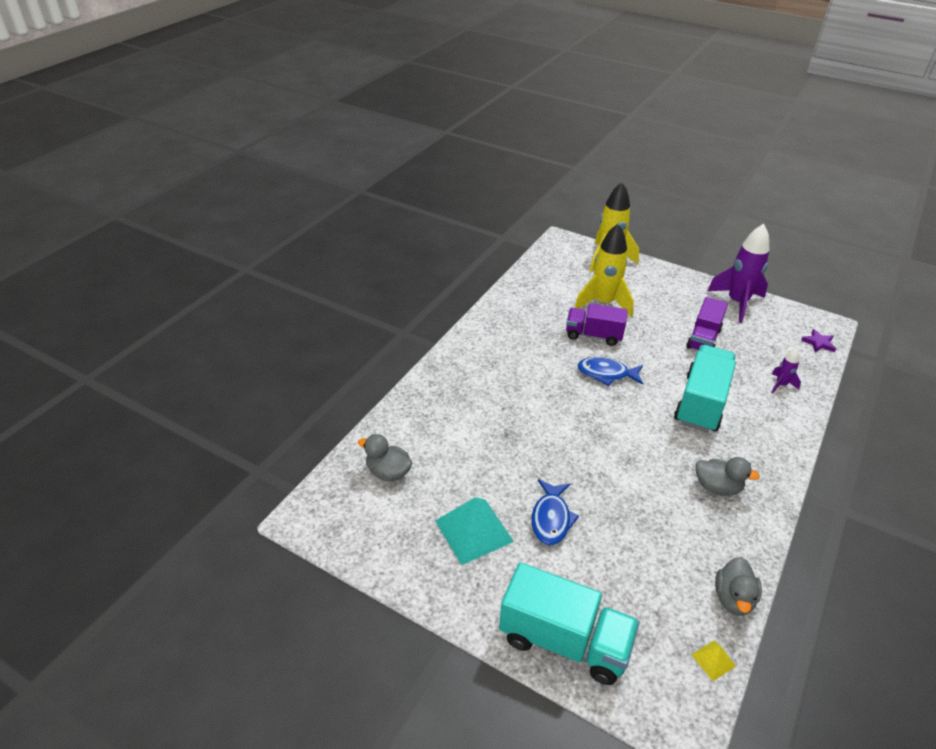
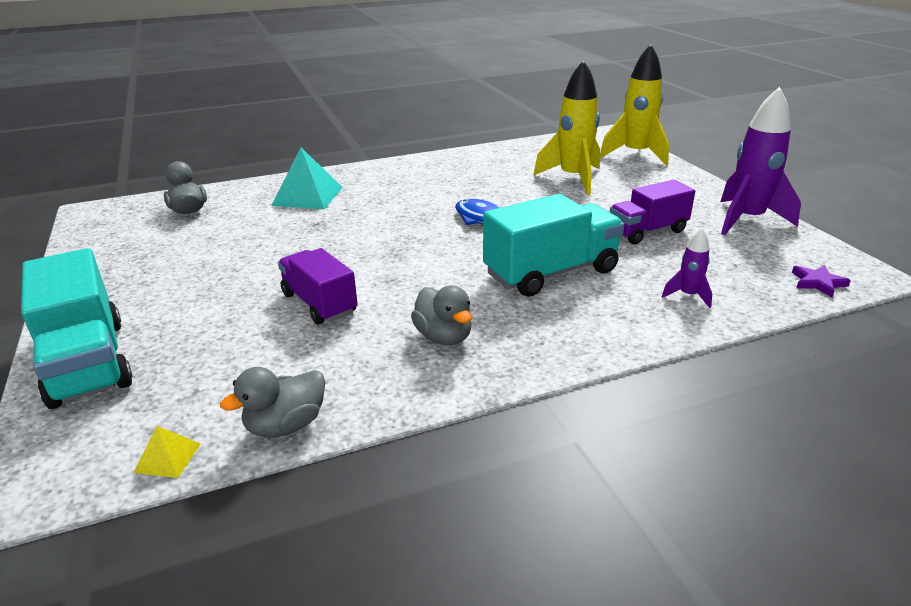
camera: 40 degrees right, 10 degrees down
turquoise pyramid [435,497,514,565] -> turquoise pyramid moved to [271,148,343,209]
blue fish [532,479,579,545] -> none
purple truck [566,303,628,346] -> purple truck moved to [278,248,358,325]

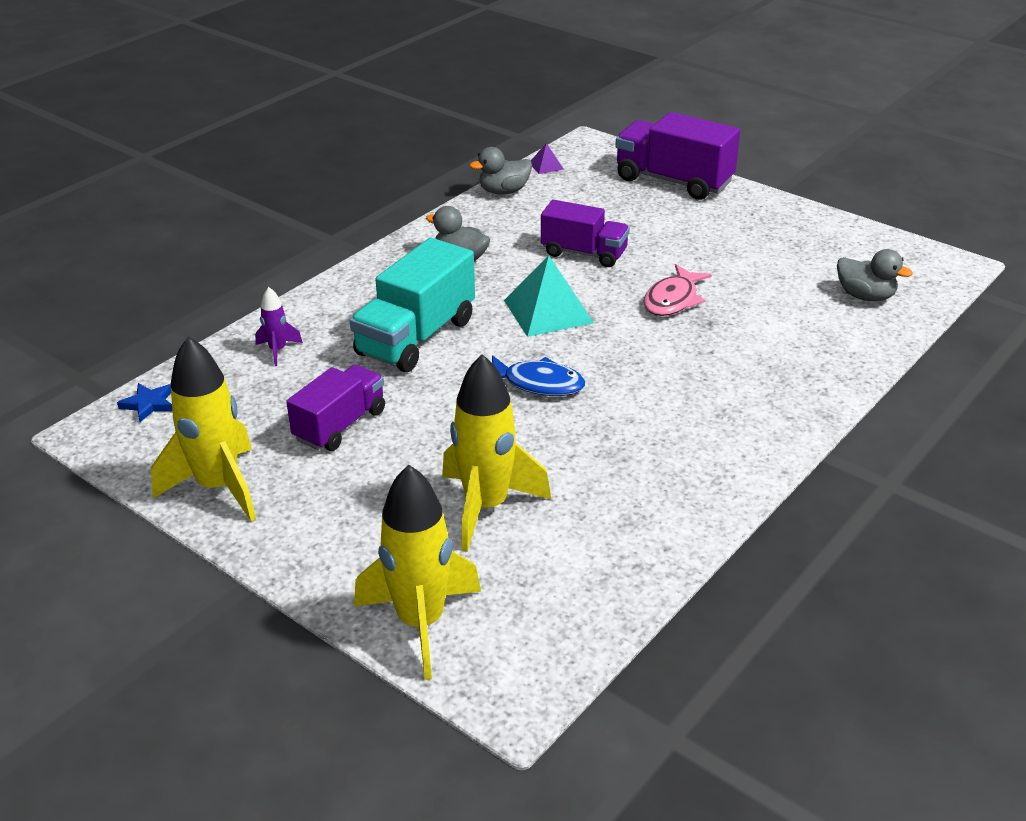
camera: 150 degrees right, 5 degrees up
turquoise truck [21,248,133,409] -> purple truck [615,112,740,200]
yellow pyramid [134,426,200,478] -> purple pyramid [531,143,564,174]
grey duck [220,367,326,438] -> grey duck turned 135 degrees counterclockwise [470,147,532,195]
turquoise pyramid [271,148,343,209] -> turquoise pyramid moved to [504,255,594,337]
purple rocket [720,87,801,235] -> yellow rocket [151,336,256,521]
purple star [792,265,851,297] -> blue star [117,383,172,422]
none -> pink fish [644,264,712,316]

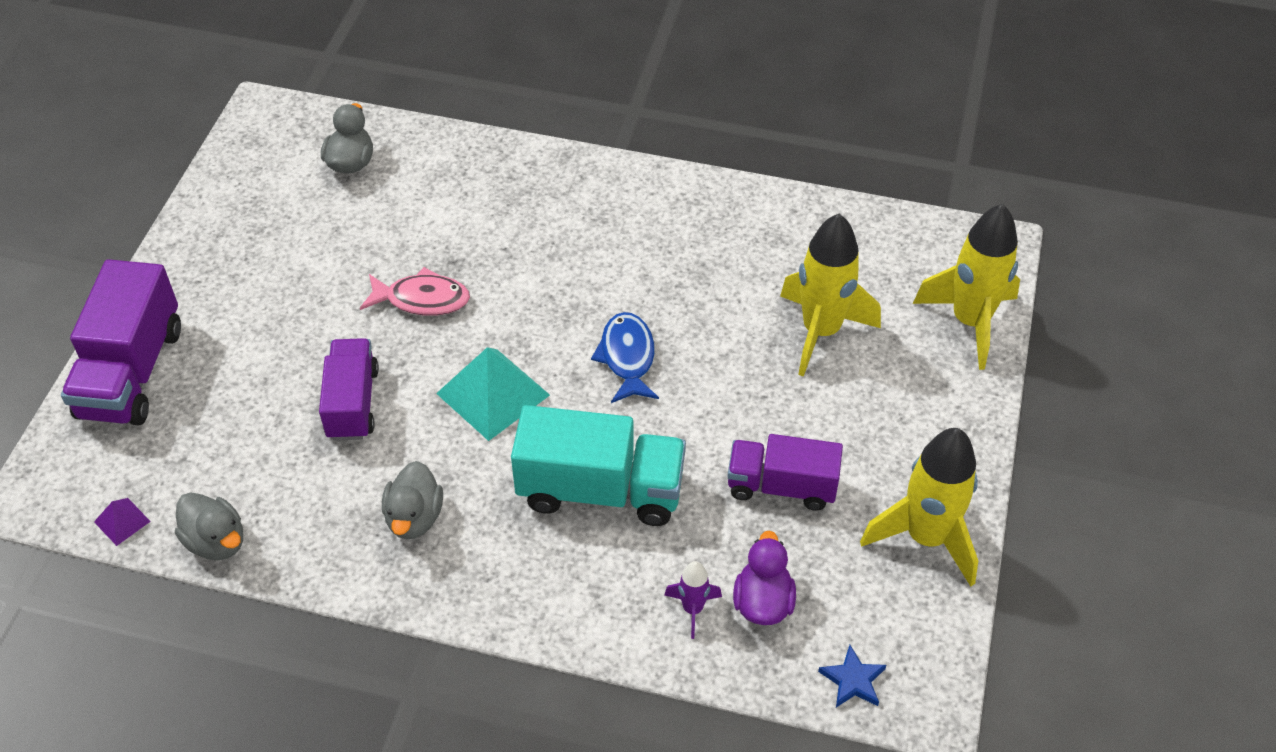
camera: 115 degrees left, 15 degrees up
none -> purple duck [733,530,796,625]

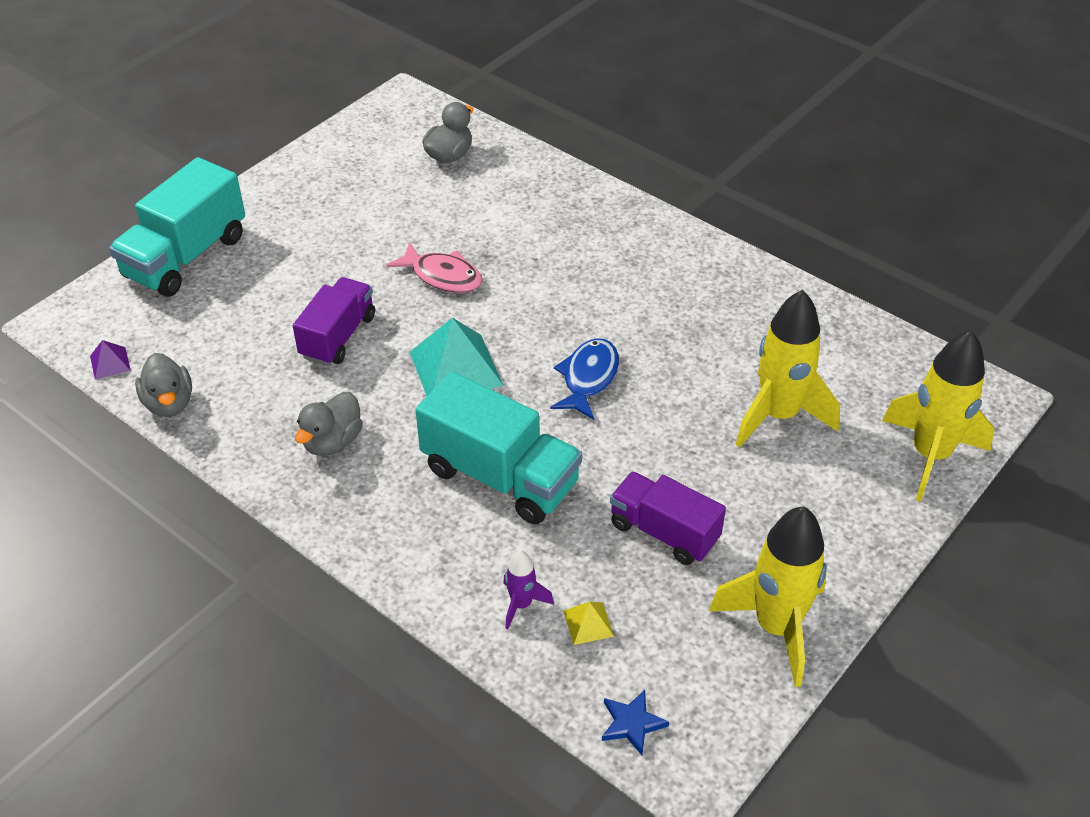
camera: 25 degrees right, 5 degrees down
purple truck [61,259,181,426] -> turquoise truck [109,157,245,297]
purple duck [733,530,796,625] -> yellow pyramid [563,602,614,645]

